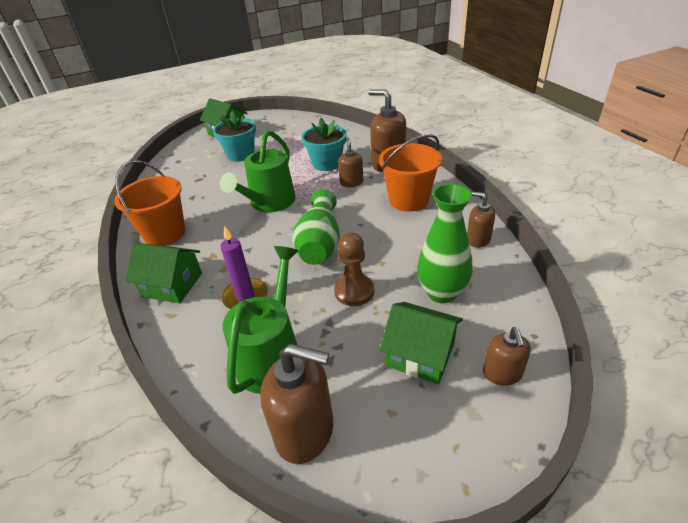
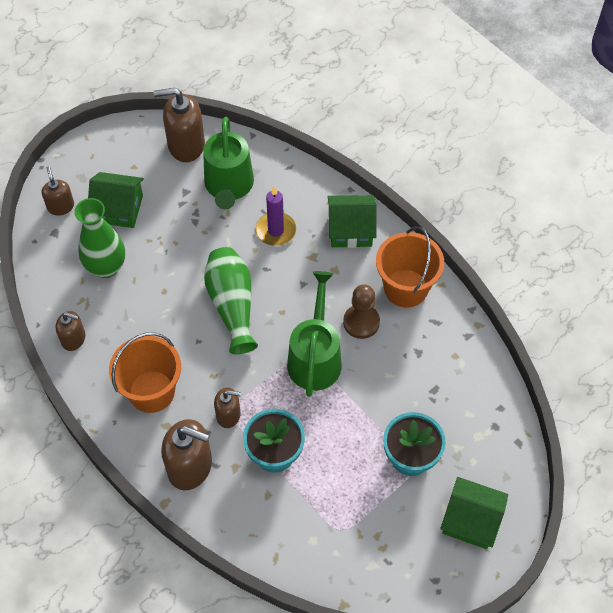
camera: 160 degrees right, 20 degrees up
brown pawn [334,232,374,306] -> brown pawn moved to [343,284,380,339]
brown soap dispenser [338,137,363,187] -> brown soap dispenser turned 60 degrees counterclockwise [214,388,241,428]

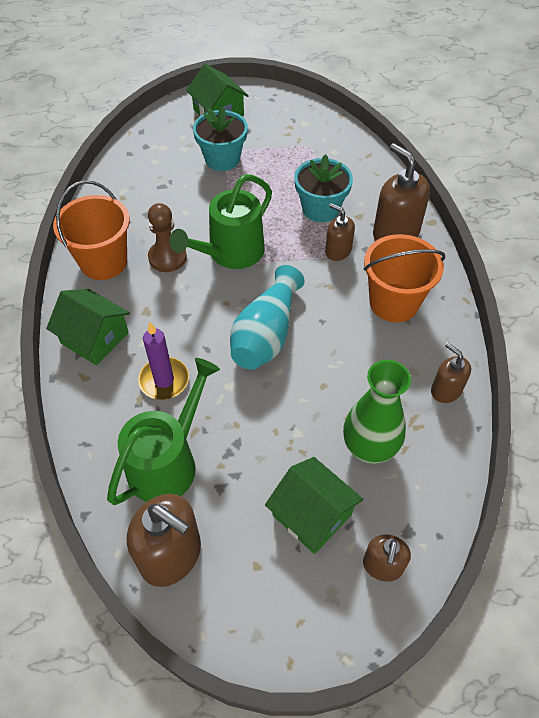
camera: 145 degrees left, 5 degrees down
green vase [204,247,258,354] -> turquoise vase [230,265,305,370]

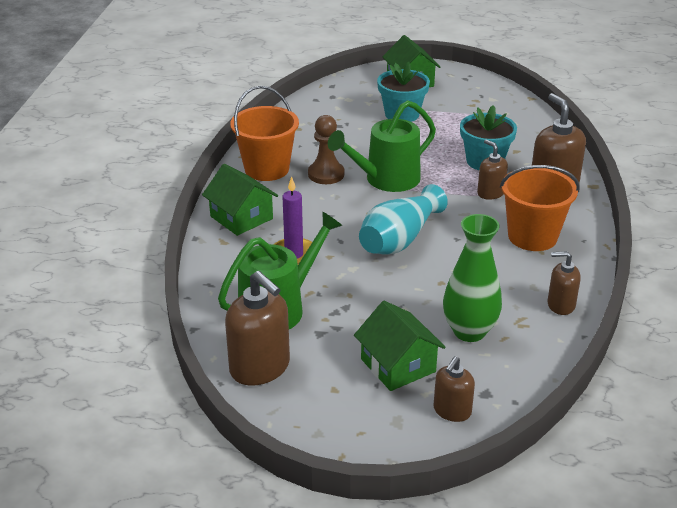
camera: 15 degrees right, 20 degrees down
brown soap dispenser [431,343,471,403] -> brown soap dispenser turned 60 degrees counterclockwise [548,251,581,315]

